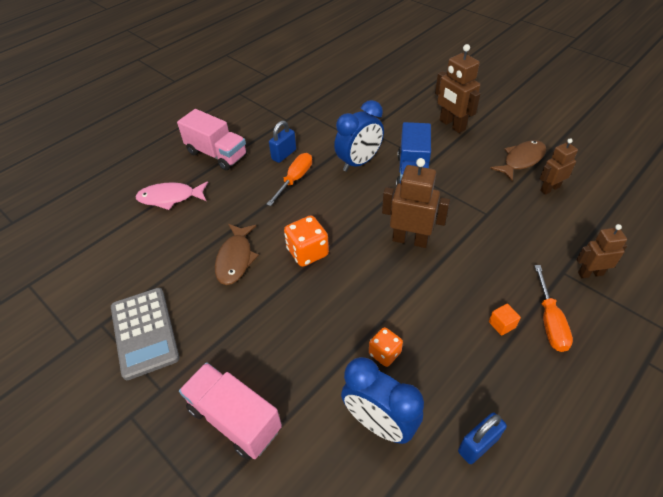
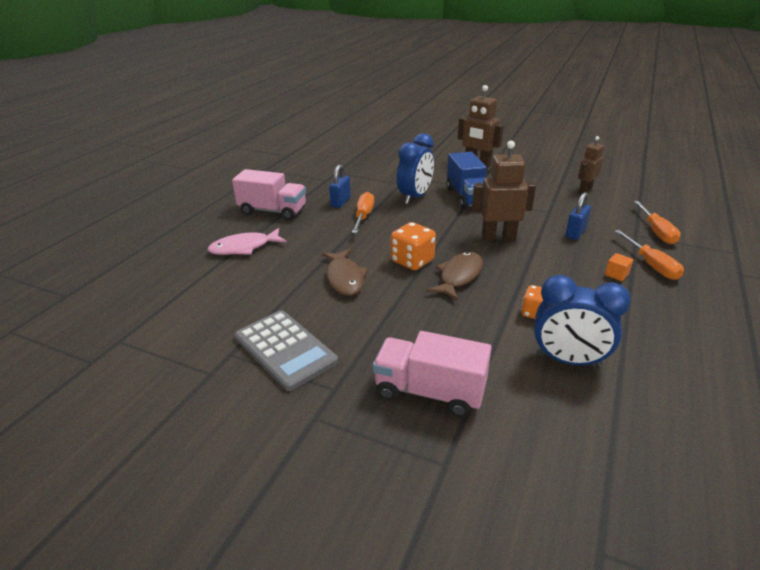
camera: 20 degrees left, 15 degrees down
blue padlock [458,412,507,464] -> blue padlock moved to [565,192,591,240]
brown fish [490,140,546,181] -> brown fish moved to [427,252,483,300]
brown robot [576,224,627,278] -> orange screwdriver [633,201,681,244]

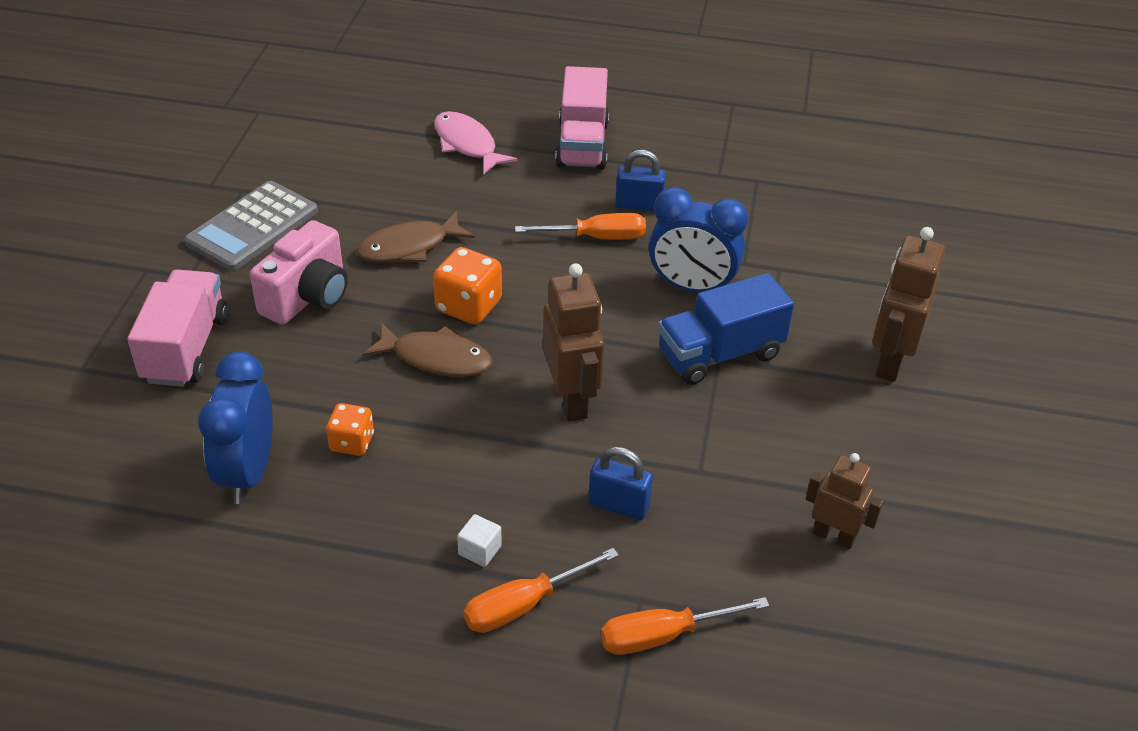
camera: 75 degrees right, 10 degrees up
orange cube [605,253,633,281] -> white cube [457,514,502,567]
none -> pink camera [250,220,348,325]

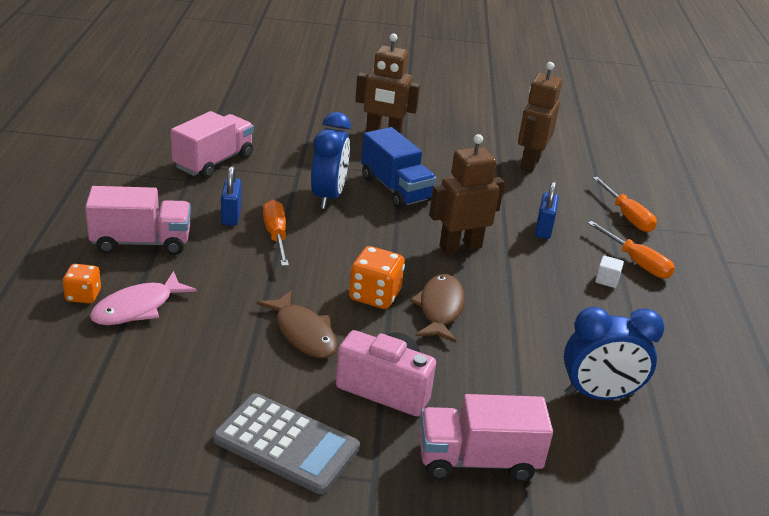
camera: 100 degrees left, 10 degrees down
orange dice [326,403,374,456] -> orange dice moved to [63,264,101,304]
brown robot [805,453,883,549] -> brown robot [518,62,562,172], size x1.56
none -> pink truck [171,111,254,179]

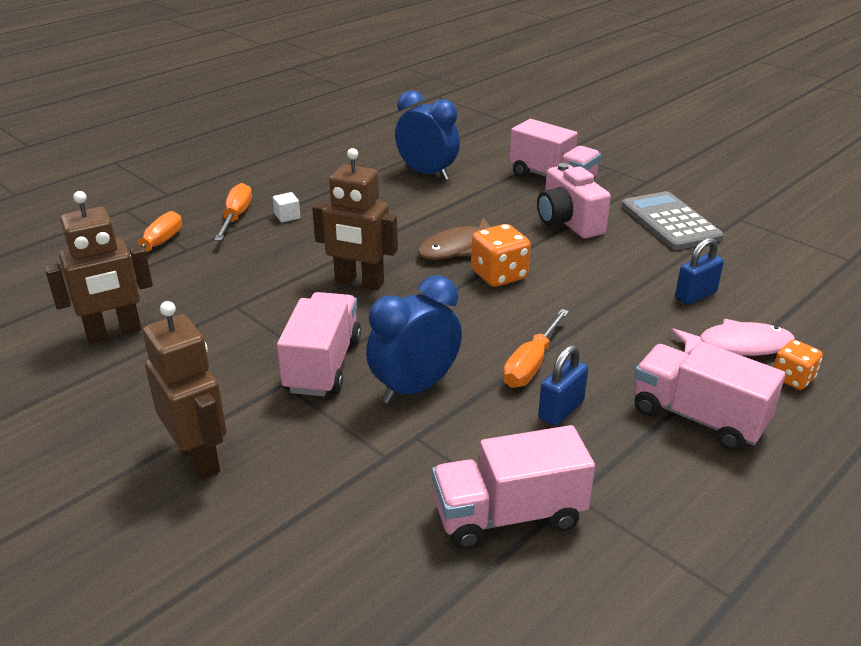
camera: 135 degrees left, 0 degrees up
brown fish [257,290,338,358] -> none
blue truck [361,127,436,209] -> pink truck [277,292,361,397]
blue padlock [535,181,559,239] -> blue padlock moved to [675,237,724,305]

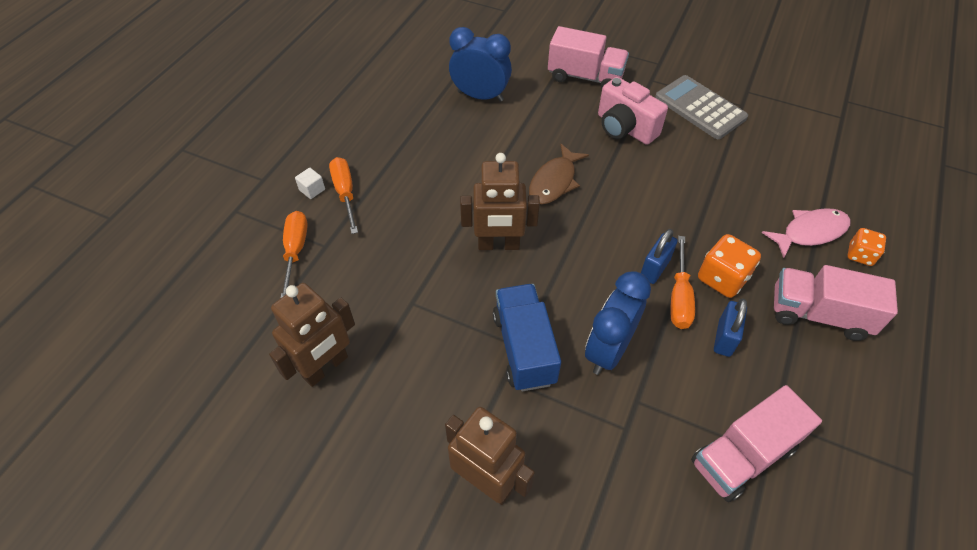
camera: 20 degrees left, 20 degrees up
white cube [273,192,301,223] -> white cube moved to [295,168,325,199]
pink truck [277,292,361,397] -> blue truck [493,284,561,391]
orange dice [471,224,531,287] -> orange dice moved to [698,234,761,298]
blue padlock [675,237,724,305] -> blue padlock moved to [641,229,677,284]

